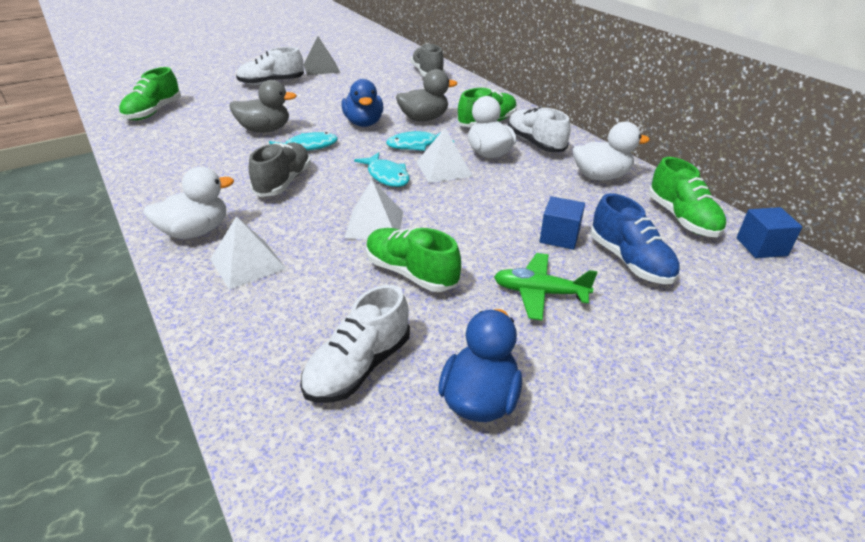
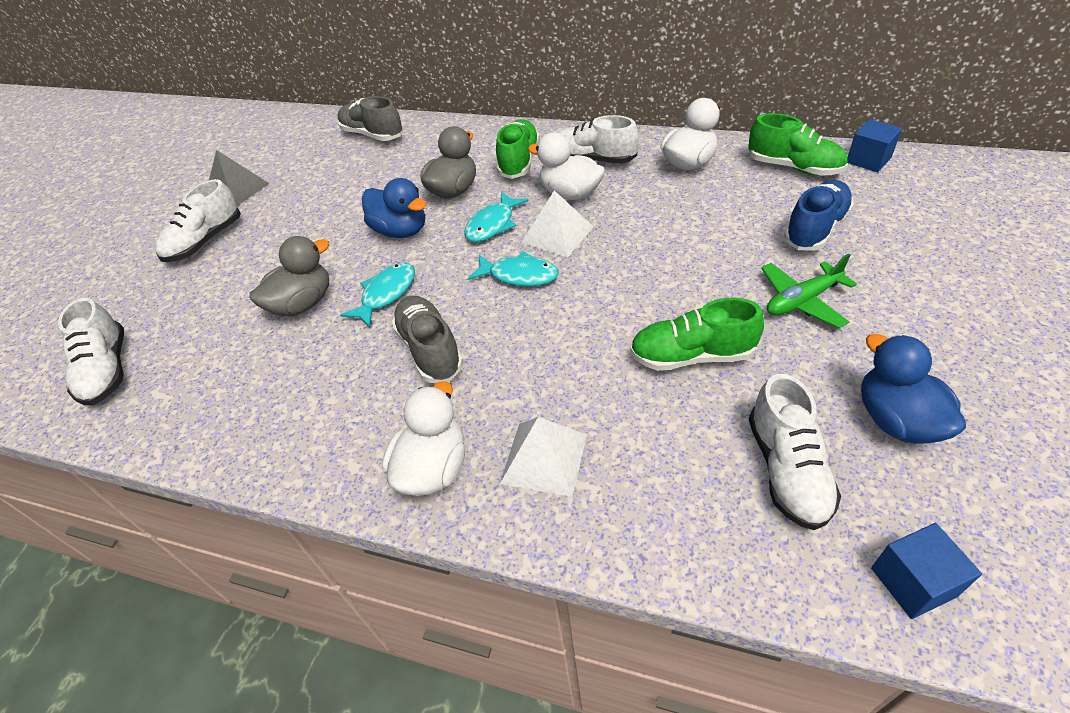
camera: 35 degrees left, 10 degrees up
green shoe [119,67,181,120] -> white shoe [58,298,124,405]
white pyramid [344,180,403,239] -> none
blue cube [539,196,585,250] -> blue cube moved to [871,523,982,619]
blue shoe [591,193,680,284] -> blue shoe turned 75 degrees counterclockwise [784,180,854,251]

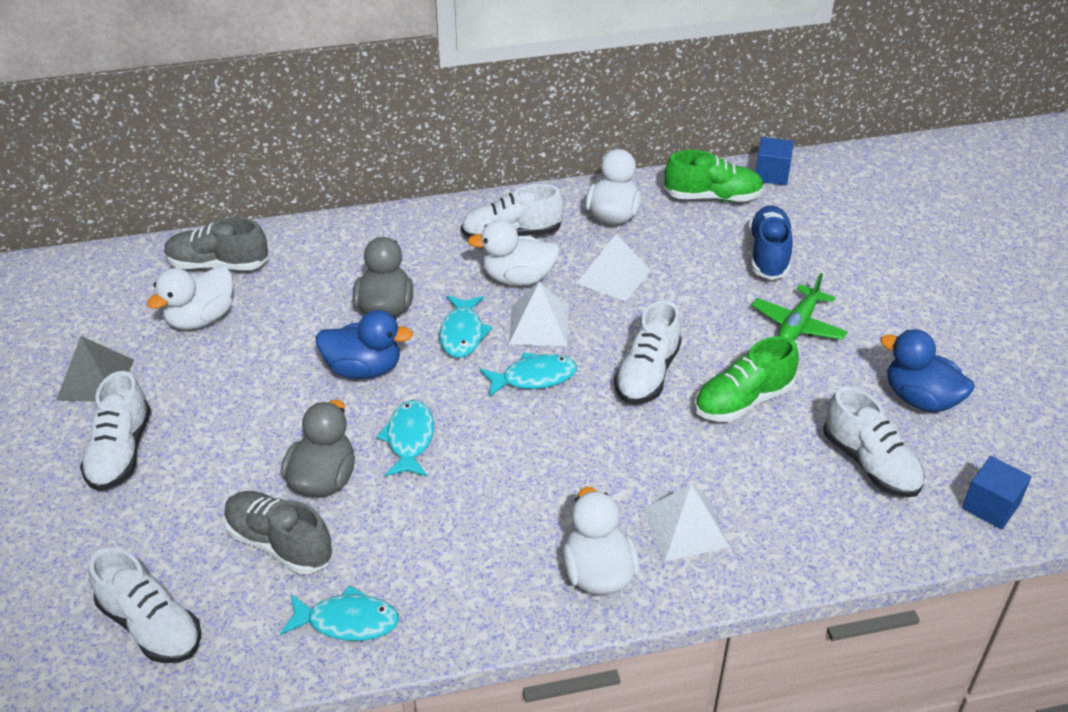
camera: 35 degrees left, 5 degrees down
grey shoe [391,295,463,383] -> grey shoe moved to [224,491,333,574]
green shoe [496,119,540,179] -> none
none -> white duck [147,266,233,330]
none -> turquoise fish [280,585,399,641]
none -> white pyramid [576,234,651,302]
none -> white shoe [614,300,682,404]

